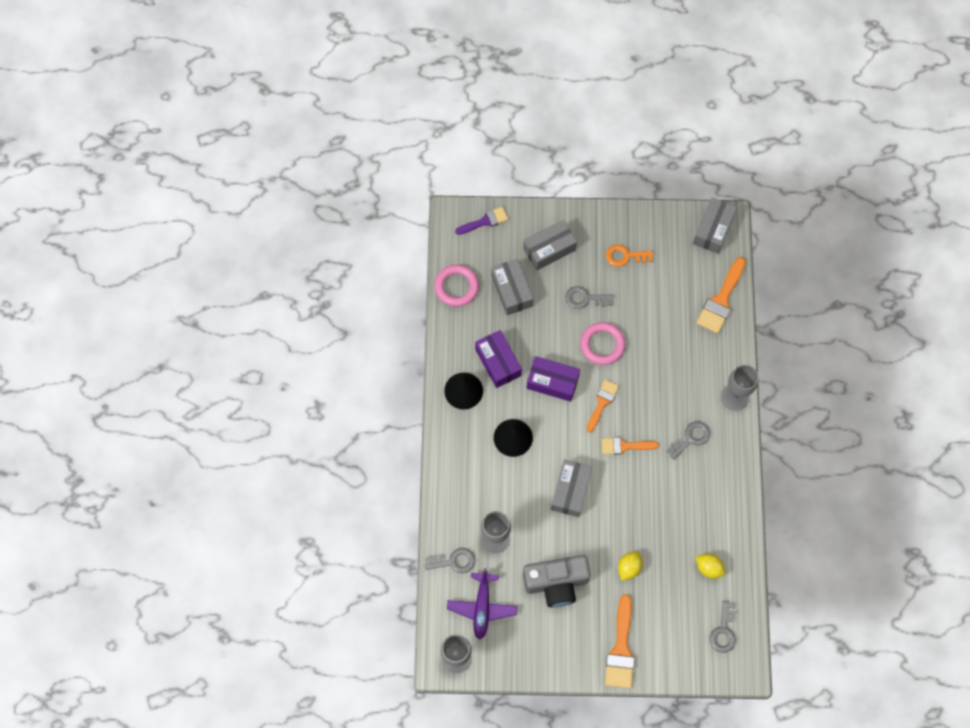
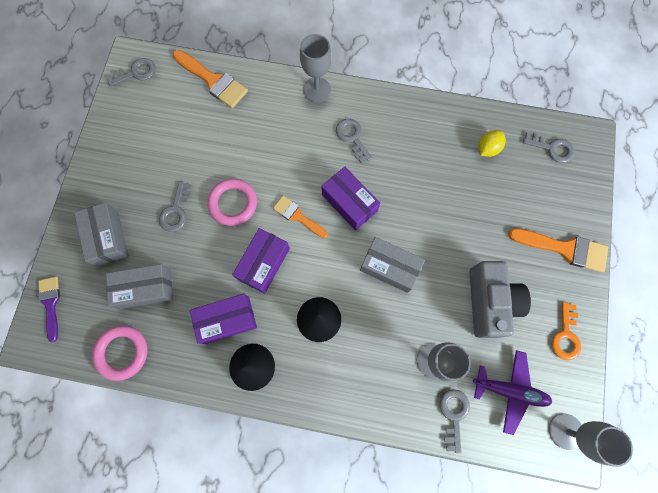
camera: 80 degrees left, 5 degrees up
orange brush [601,437,659,455] -> purple box [321,167,380,230]
orange key [606,244,653,267] -> orange key moved to [552,302,581,360]
yellow lemon [618,551,642,581] -> none
grey box [693,197,737,254] -> grey key [107,58,156,87]

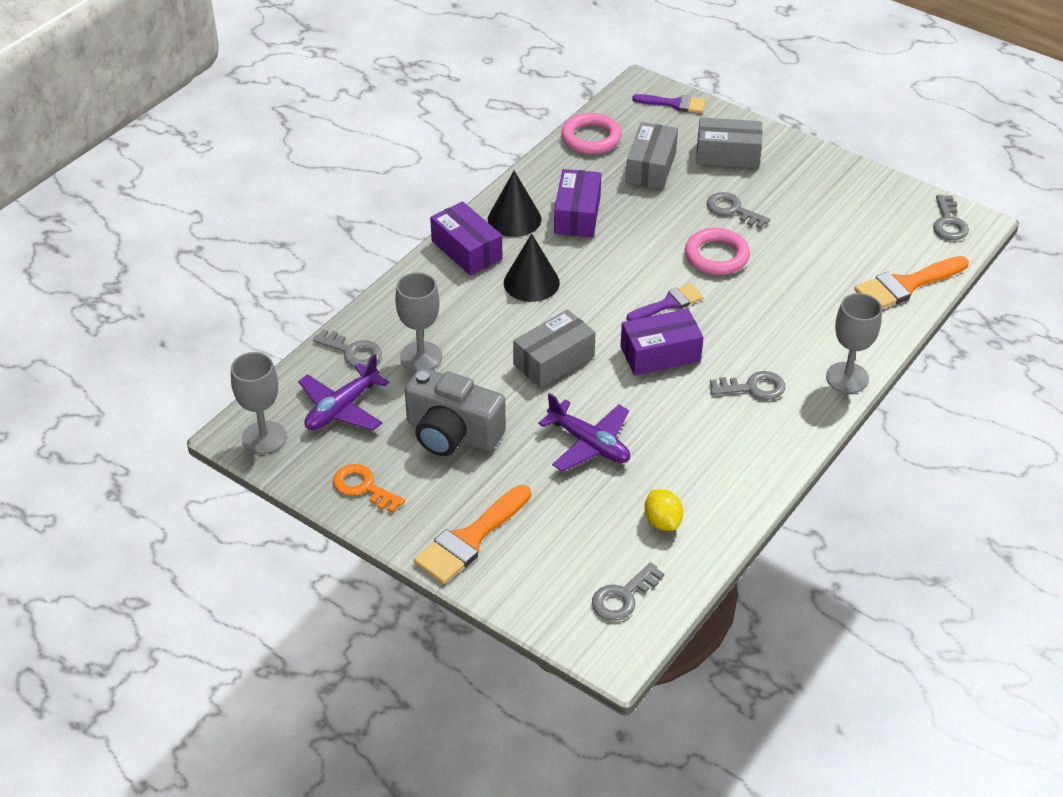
camera: 115 degrees right, 30 degrees down
purple box [232,228,290,294] -> purple box moved to [430,201,503,275]
orange brush [273,195,328,238] -> purple brush [627,283,704,321]
none -> purple plane [538,393,630,472]

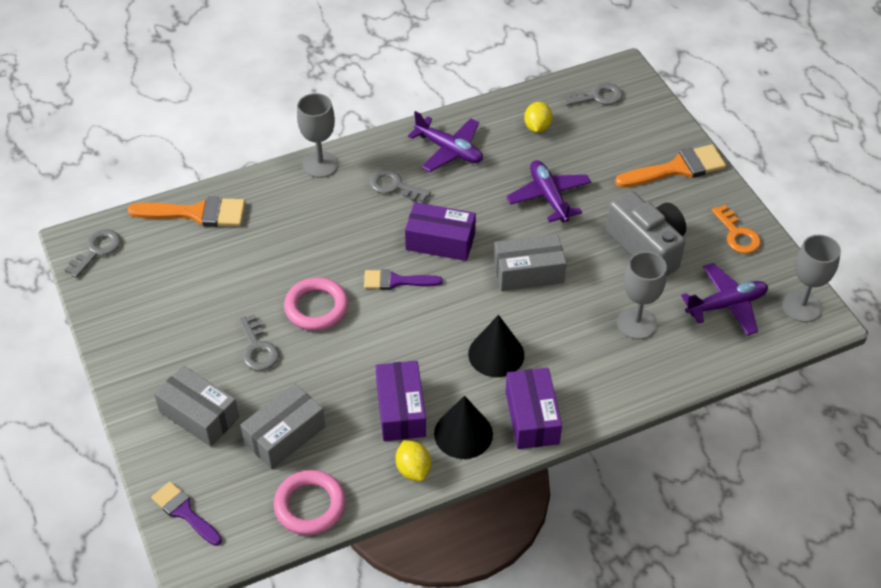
camera: 150 degrees left, 5 degrees up
grey key [313,329,382,367] -> none
purple box [554,169,601,237] -> purple box turned 45 degrees counterclockwise [375,361,426,441]
none -> yellow lemon [396,440,431,481]
none -> purple plane [408,111,483,172]

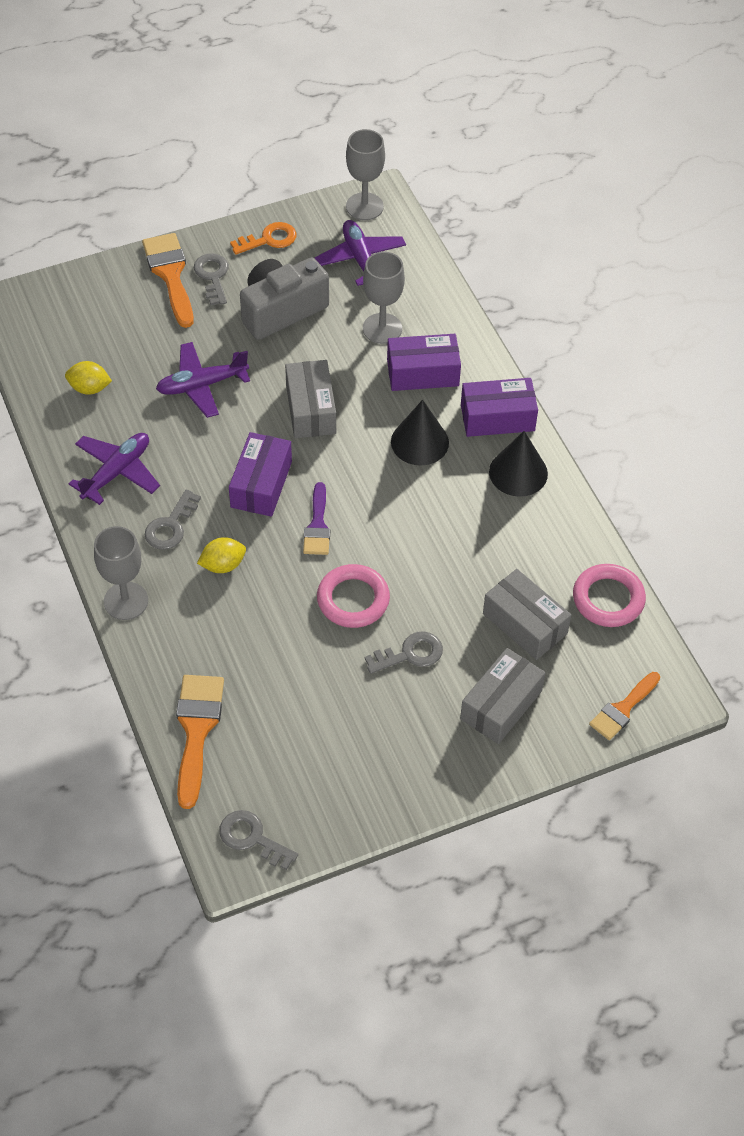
camera: 90 degrees left, 5 degrees up
purple brush [151,481,222,546] -> orange brush [589,672,660,740]
purple box [375,361,426,441] -> purple box moved to [387,334,461,391]
yellow lemon [396,440,431,481] -> yellow lemon moved to [197,537,246,573]
grey key [563,83,622,106] -> grey key moved to [194,253,229,305]

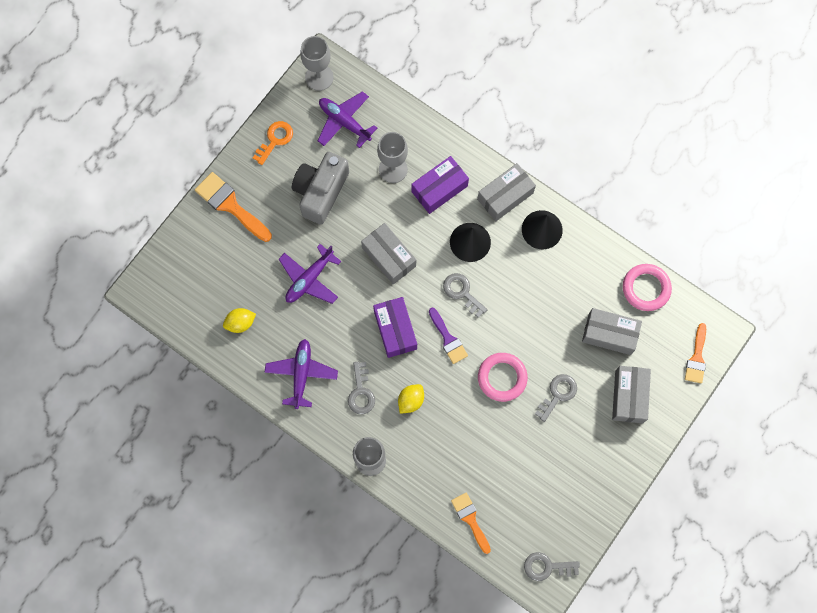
camera: 30 degrees left, 20 degrees up
orange brush [176,675,224,809] -> orange brush [451,492,491,554], size x0.65
grey key [194,253,229,305] -> grey key moved to [443,273,488,318]
purple box [461,378,538,437] -> grey box [477,163,536,221]

